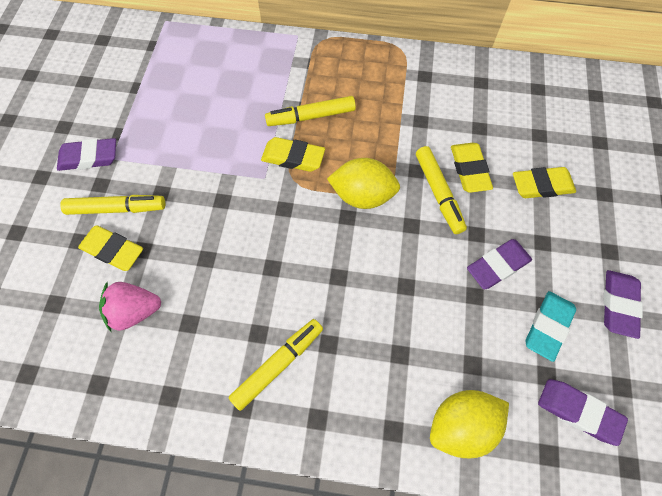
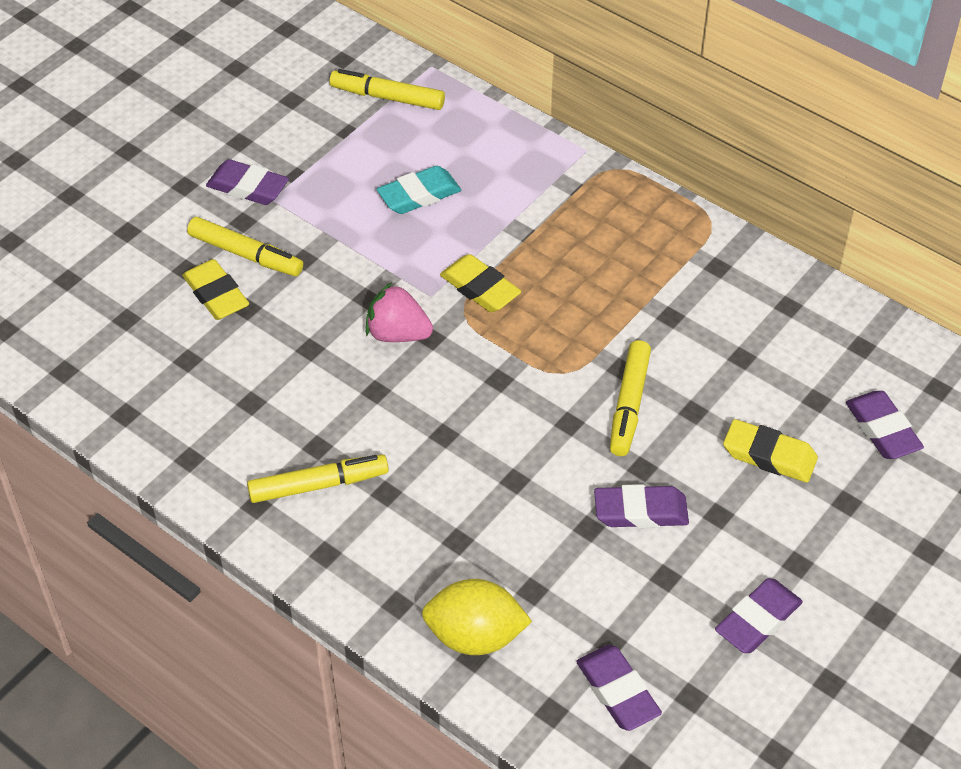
camera: 30 degrees right, 15 degrees down
pink strawberry [99,282,161,331] -> pink strawberry moved to [366,282,433,342]
yellow marker [265,96,356,126] -> yellow marker moved to [330,69,445,110]
yellow lemon [327,158,400,209] -> none
yellow eraser [451,143,493,193] -> none
turquoise eraser [526,291,576,362] -> turquoise eraser moved to [377,166,461,214]
none -> purple eraser [846,391,924,459]

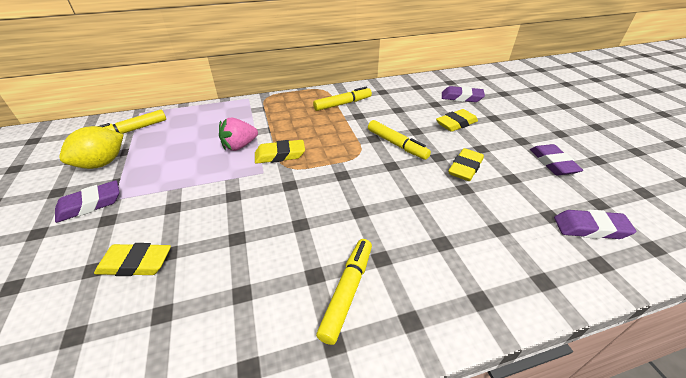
camera: 55 degrees left, 10 degrees down
yellow marker [187,217,303,276] -> yellow marker moved to [313,87,372,111]
pink strawberry [366,282,433,342] -> pink strawberry moved to [219,118,258,151]
turquoise eraser [377,166,461,214] -> none
yellow lemon [422,579,532,655] -> yellow lemon moved to [59,126,123,169]
purple eraser [594,484,689,528] -> yellow eraser [448,148,484,181]

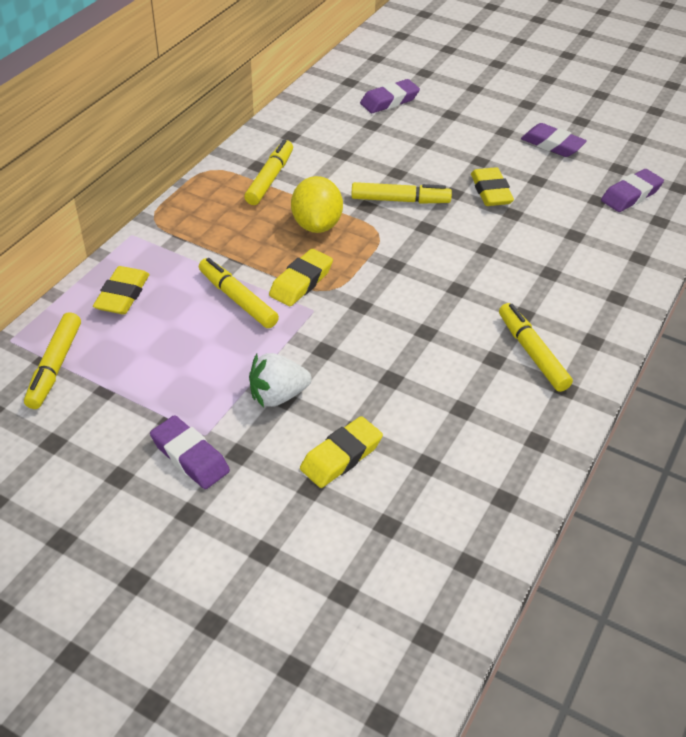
camera: 45 degrees left, 5 degrees up
purple eraser [55,180,119,223] -> purple eraser turned 60 degrees counterclockwise [150,415,230,489]
yellow lemon [59,126,123,169] -> yellow lemon moved to [291,176,343,233]
pink strawberry [219,118,258,151] -> yellow marker [199,258,279,328]
yellow eraser [436,109,478,132] -> yellow eraser moved to [93,266,149,314]
none -> white strawberry [249,353,312,408]

